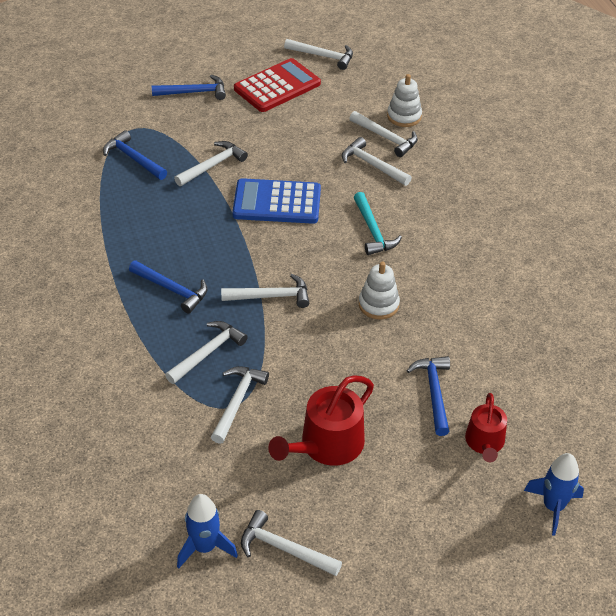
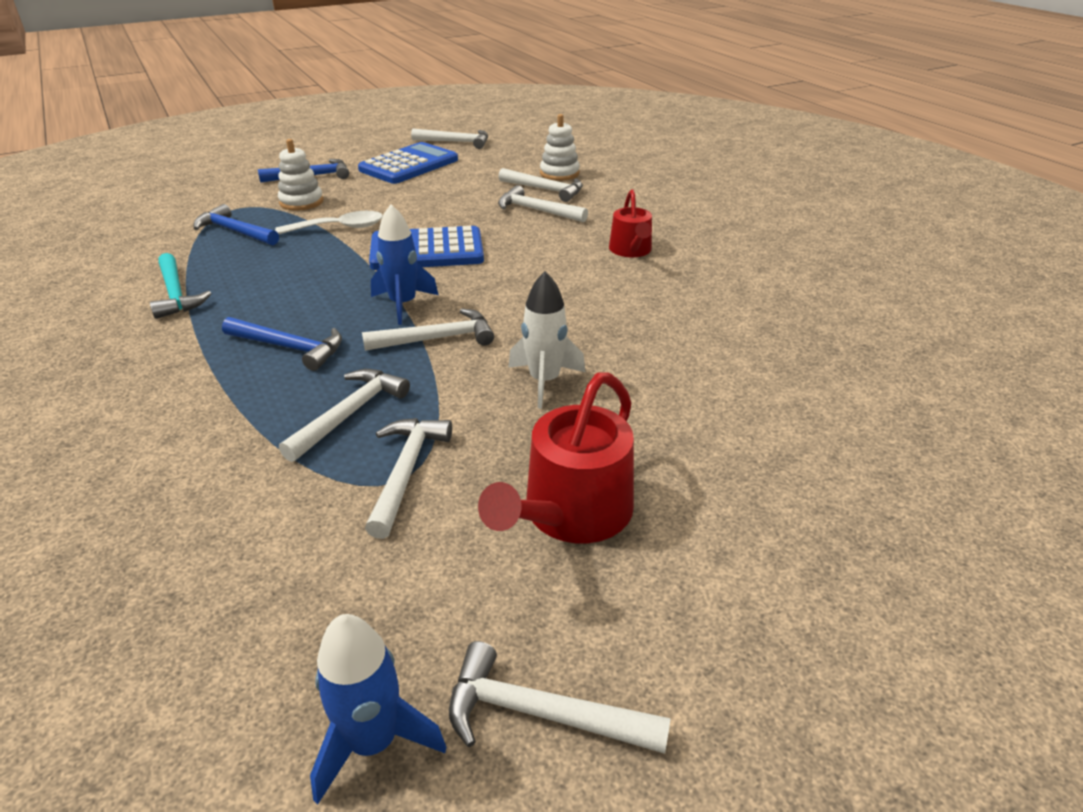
camera: 10 degrees left, 10 degrees down
white hammer [174,141,248,186] -> white spoon [275,211,383,234]
red calculator [234,58,321,112] -> blue calculator [358,142,458,184]
turquoise hammer [354,192,402,255] -> turquoise hammer moved to [150,253,211,319]
white stacking toy [359,262,400,319] -> white stacking toy moved to [278,139,323,211]
blue hammer [407,356,450,436] -> none
red watering can [465,393,507,462] -> red watering can moved to [609,189,652,257]
blue rocket [524,453,584,536] -> blue rocket moved to [371,204,438,325]
none -> white rocket [508,272,585,409]

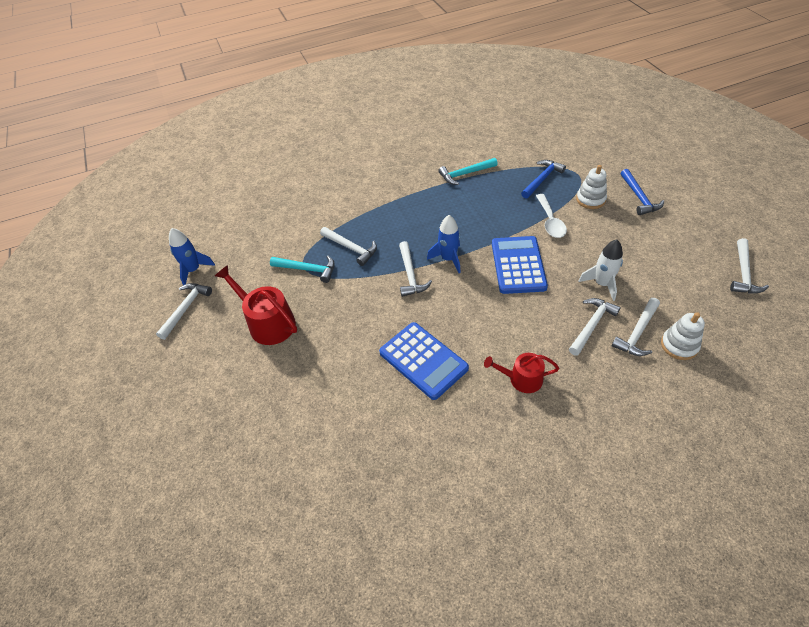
camera: 100 degrees right, 15 degrees up
blue hammer [222,317,342,371] -> none
blue calculator [358,142,458,184] -> blue calculator moved to [379,322,469,400]
white hammer [365,418,452,539] -> turquoise hammer [270,256,335,283]
white rocket [508,272,585,409] -> white rocket moved to [578,240,623,301]

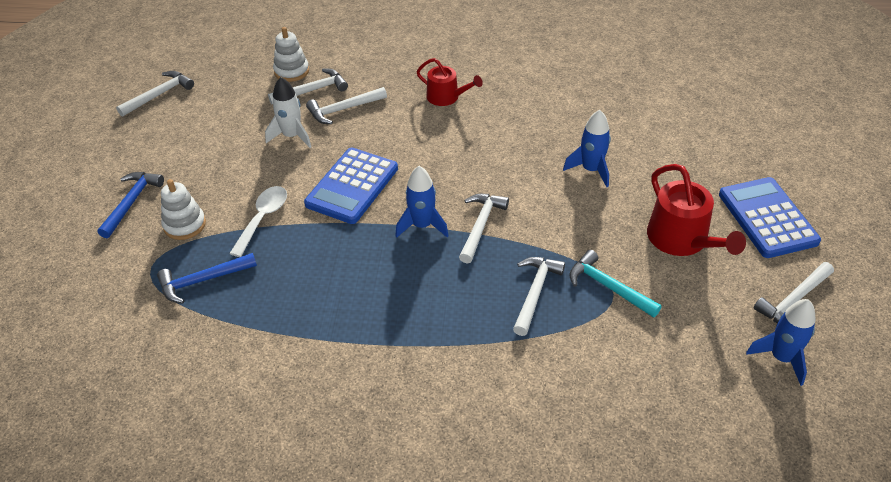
camera: 155 degrees left, 5 degrees down
white hammer [320,227,377,266] -> white hammer turned 45 degrees clockwise [513,257,565,336]
blue calculator [379,322,469,400] -> blue calculator moved to [719,177,821,258]
turquoise hammer [438,158,498,185] -> none
none -> blue rocket [563,110,611,187]

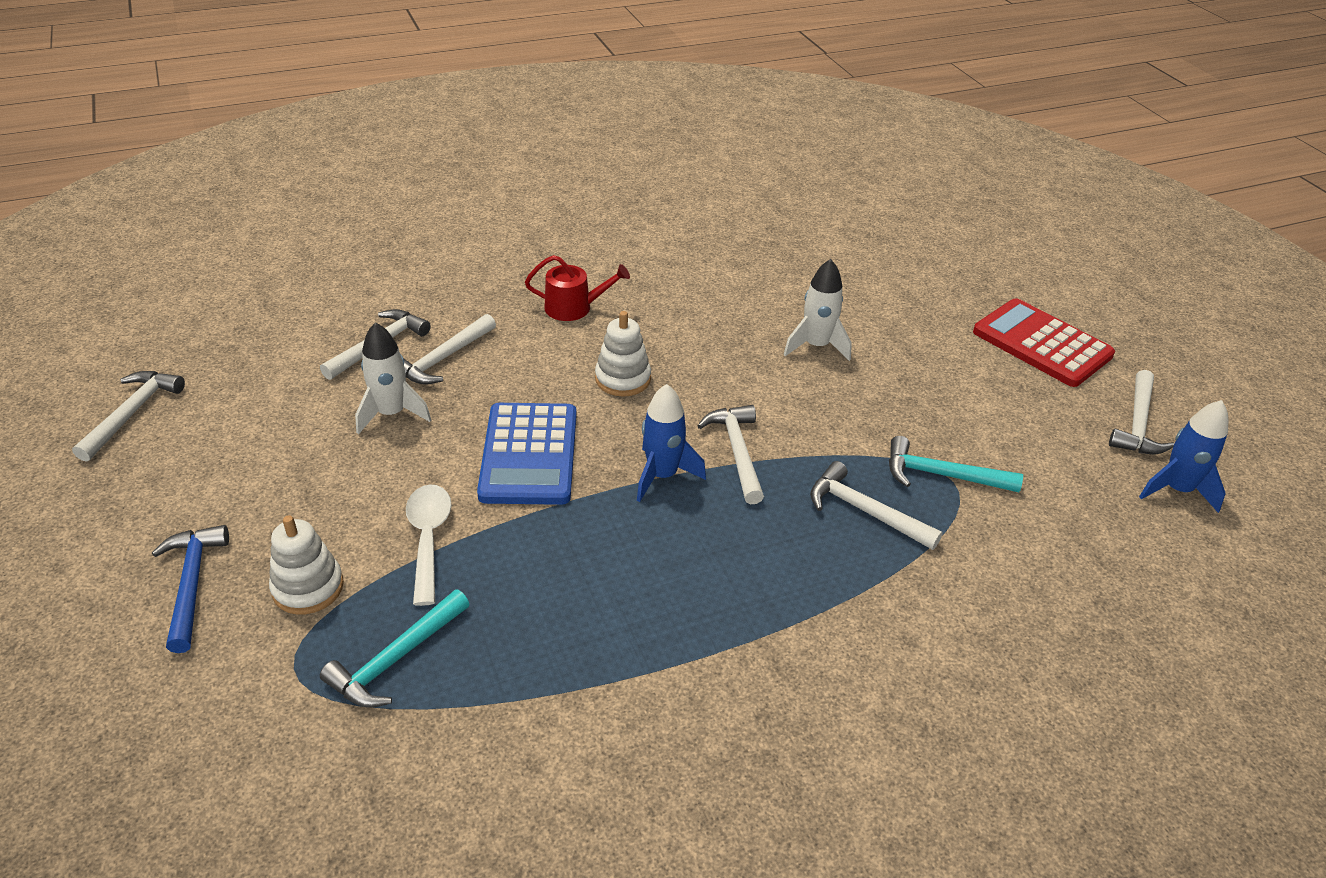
camera: 30 degrees left, 5 degrees down
blue hammer [157,253,257,303] -> turquoise hammer [320,589,469,708]
white stacking toy [273,27,309,82] -> white stacking toy moved to [595,311,651,397]
white hammer [513,257,565,336] -> white hammer turned 45 degrees counterclockwise [810,461,943,550]
blue rocket [563,110,611,187] -> white rocket [784,259,852,361]
red watering can [647,164,746,256] -> none
blue calculator [719,177,821,258] -> red calculator [973,298,1115,387]

